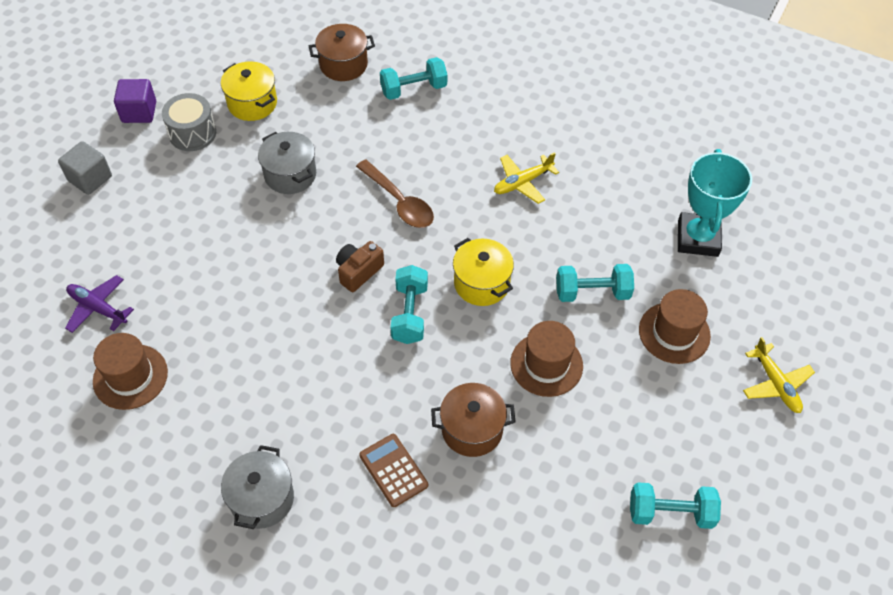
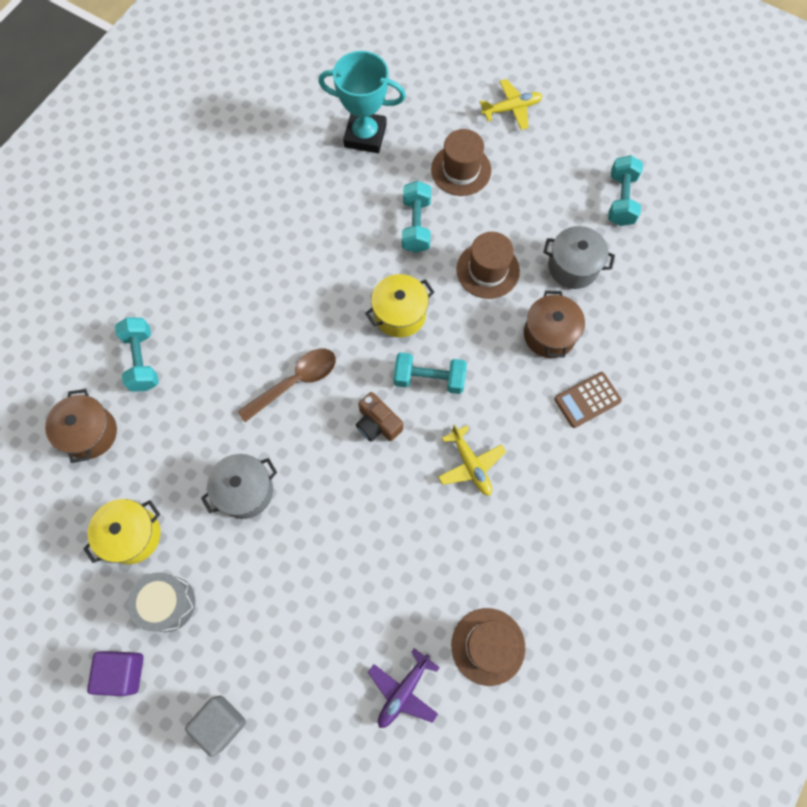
camera: 85 degrees left, 15 degrees up
grey pot [221,445,294,529] -> grey pot moved to [543,226,615,289]
yellow plane [494,152,559,204] -> yellow plane moved to [438,424,506,496]

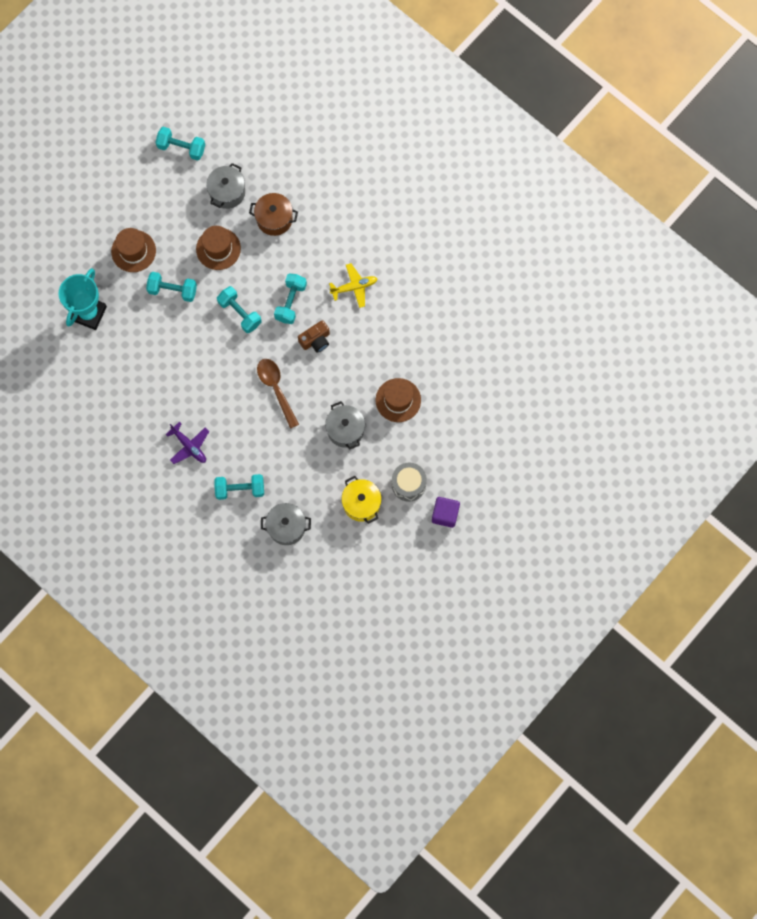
camera: 80 degrees left, 5 degrees up
brown pot [45,389,117,463] -> grey pot [261,503,311,545]
grey cube [185,696,246,757] -> none
yellow pot [365,274,434,337] -> turquoise dumbbell [217,286,262,333]
purple plane [368,648,440,728] -> purple plane moved to [165,422,209,464]
brown hat [451,608,525,686] -> brown hat moved to [376,378,421,422]
yellow plane [480,79,542,130] -> none
brown calculator [554,372,622,428] -> none

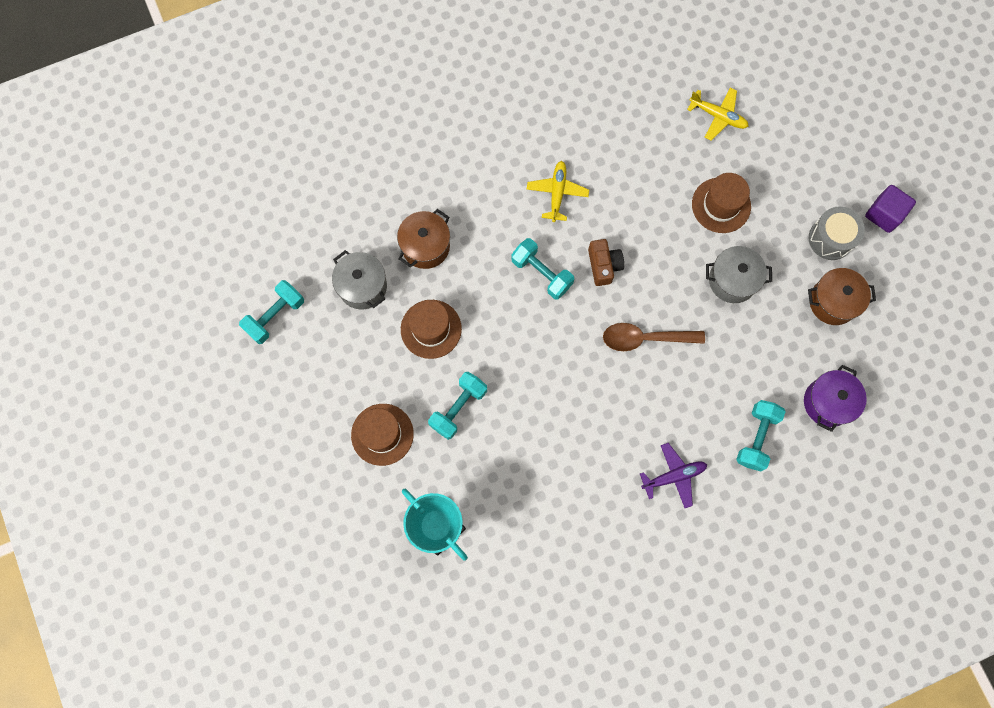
camera: 65 degrees left, 0 degrees up
turquoise dumbbell [217,286,262,333] -> none
grey pot [261,503,311,545] -> purple pot [804,365,867,432]
yellow pot [341,476,382,524] -> brown pot [808,268,876,325]
none -> yellow plane [687,88,749,141]

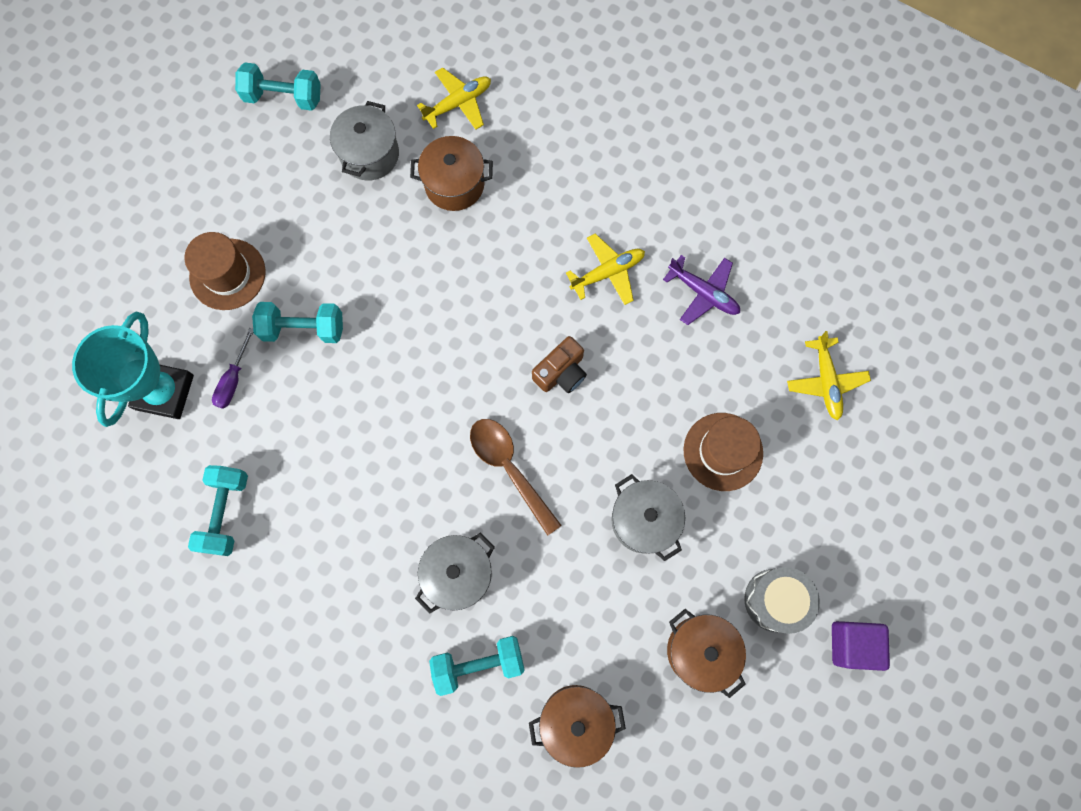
camera: 55 degrees right, 0 degrees up
brown hat [401,300,462,359] -> none
turquoise dumbbell [511,238,574,299] -> turquoise dumbbell moved to [188,465,248,556]
purple plane [640,443,707,508] -> purple plane moved to [663,255,740,325]
purple pot [804,365,867,432] -> brown pot [529,685,626,768]
none -> purple screwdriver [212,328,253,409]
none -> grey pot [415,533,495,614]
none -> yellow plane [417,67,491,130]

